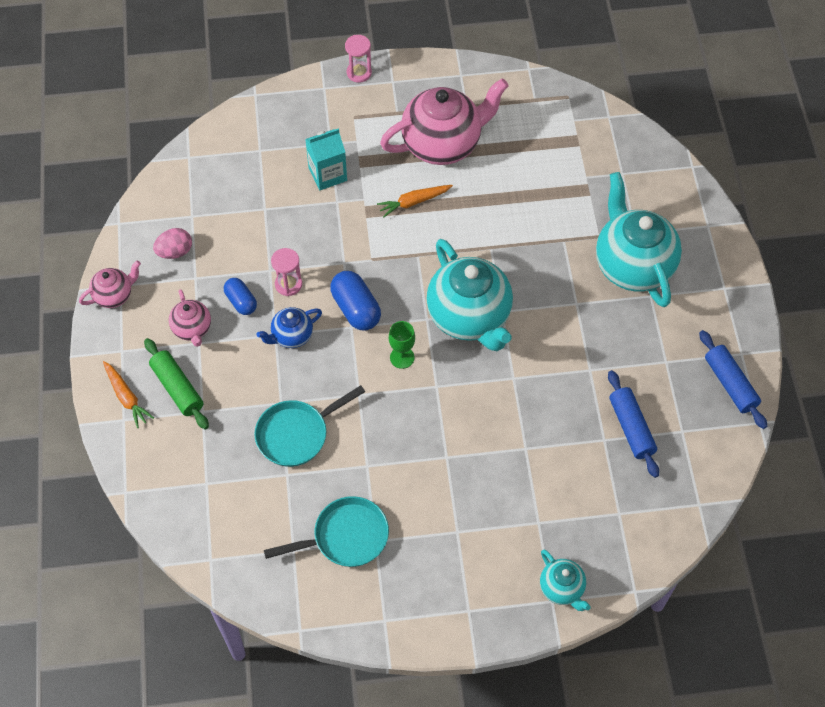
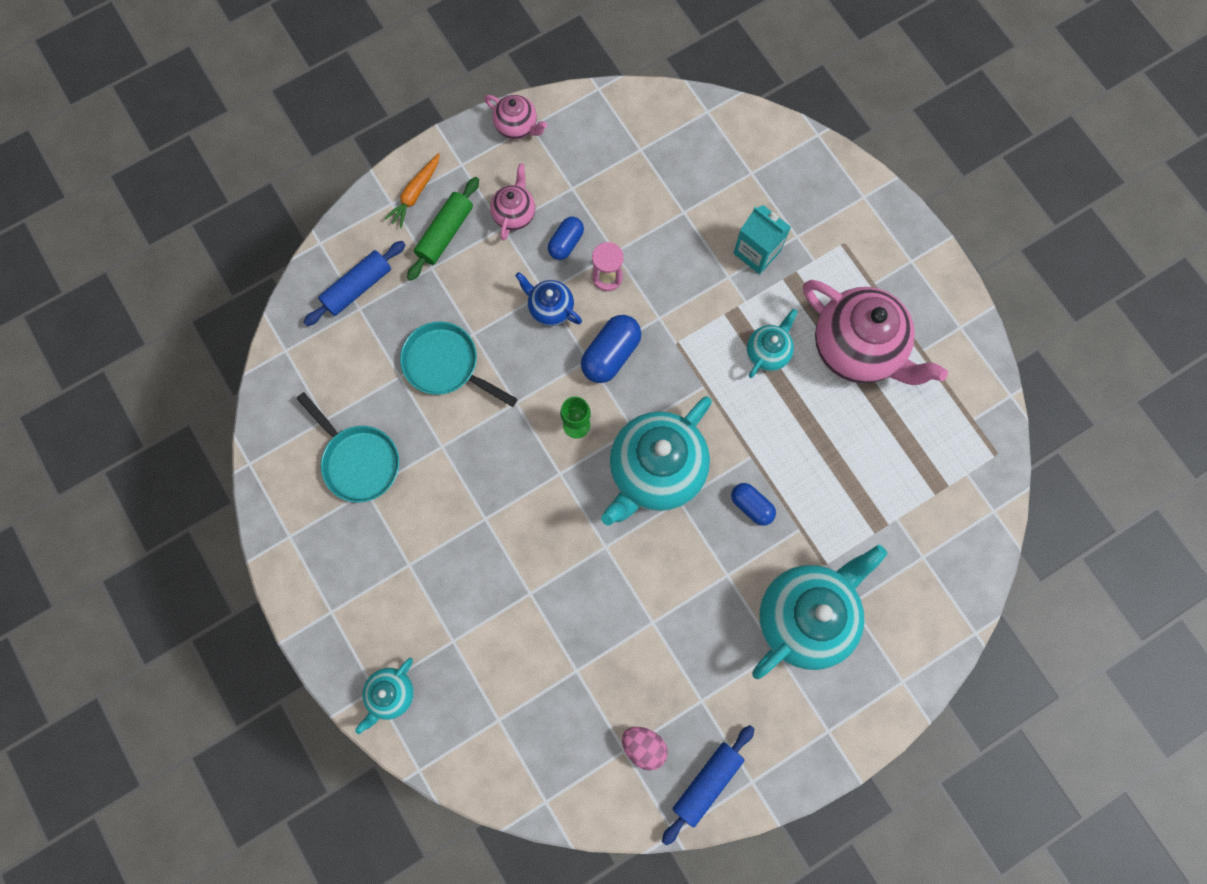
camera: 65 degrees right, 15 degrees up
pink egg [153,228,192,259] -> pink egg moved to [622,727,668,771]
pink teapot [169,289,211,347] -> pink teapot turned 150 degrees clockwise [490,163,535,241]
pink hourglass [345,35,372,83] -> none
orange carrot [377,185,453,217] -> turquoise teapot [747,309,798,378]
blue rolling pin [608,370,659,478] -> blue rolling pin moved to [303,241,406,326]
none -> blue capsule [731,483,776,526]

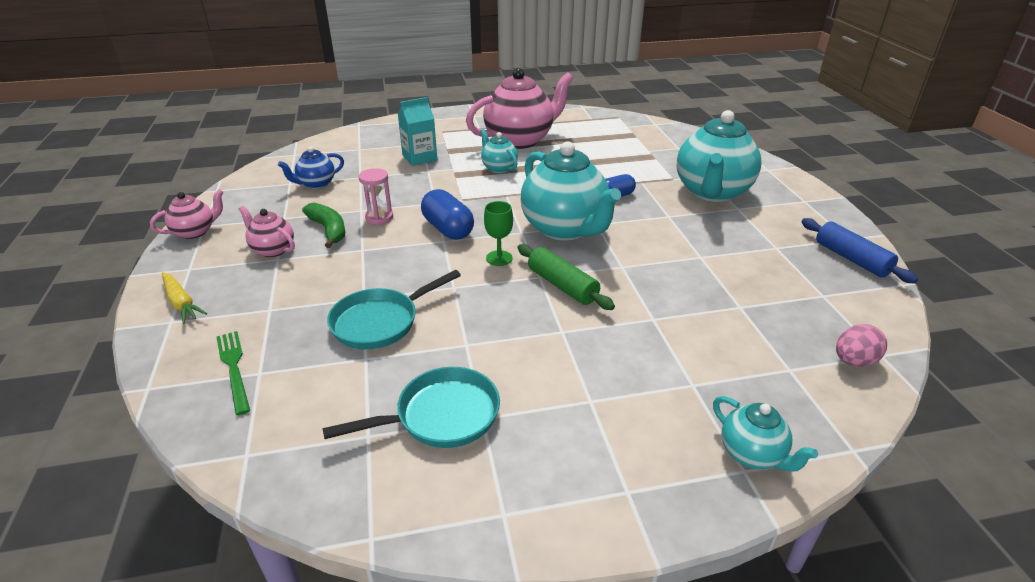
camera: 70 degrees left, 40 degrees down
blue rolling pin [303,241,406,326] -> green fork [217,331,250,416]
orange carrot [384,153,440,228] -> yellow carrot [162,272,207,324]
green rolling pin [407,177,479,281] -> green rolling pin moved to [518,244,615,310]
blue teapot [515,272,582,326] -> blue teapot moved to [278,146,344,189]
blue capsule [548,217,584,260] -> green banana [302,203,345,248]
pink egg [622,727,668,771] -> pink egg moved to [836,324,887,367]
turquoise teapot [752,545,887,679] -> turquoise teapot turned 135 degrees counterclockwise [677,110,761,202]

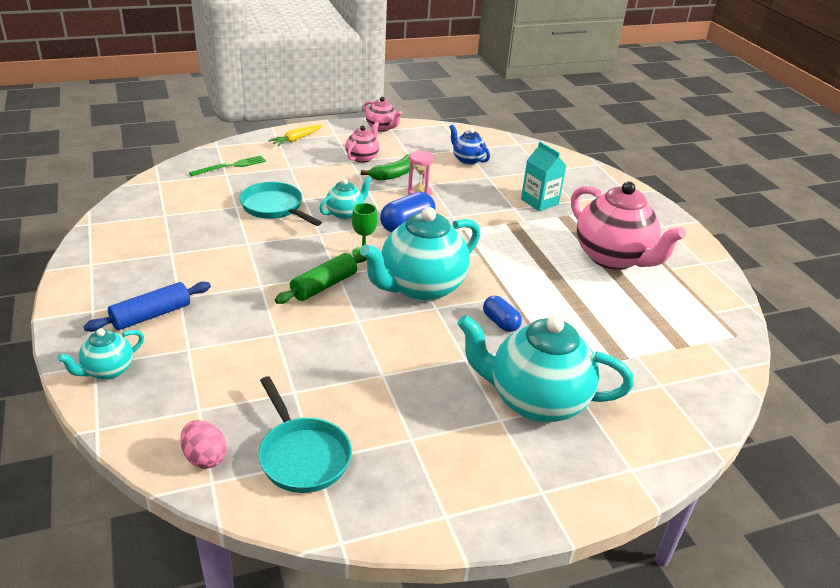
camera: 80 degrees right, 0 degrees up
turquoise pan [322,367,500,448] -> turquoise pan moved to [258,376,352,493]
turquoise teapot [480,129,518,173] -> turquoise teapot moved to [319,176,372,220]
blue rolling pin [801,218,918,283] -> blue rolling pin moved to [83,282,211,332]

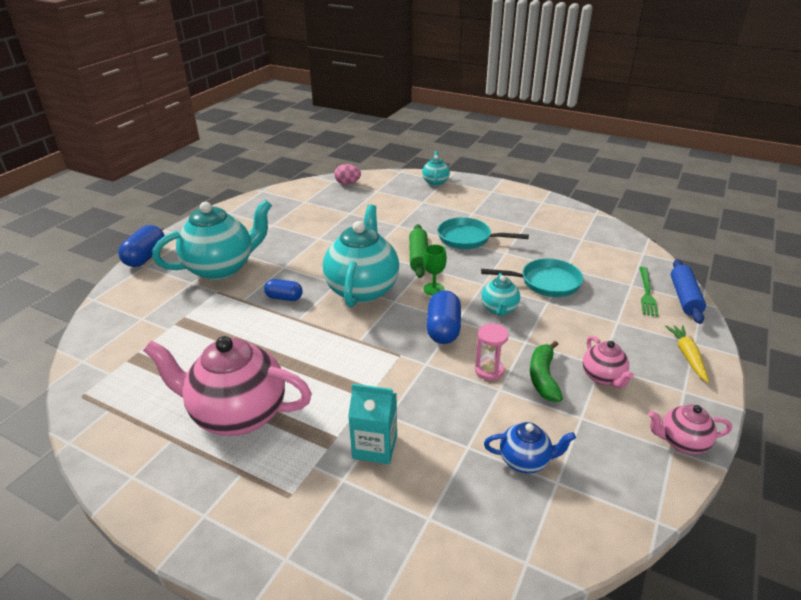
camera: 140 degrees right, 0 degrees up
blue rolling pin [83,282,211,332] -> blue rolling pin moved to [671,259,706,324]
turquoise pan [258,376,352,493] -> turquoise pan moved to [438,217,529,249]
none -> blue capsule [118,225,165,267]

